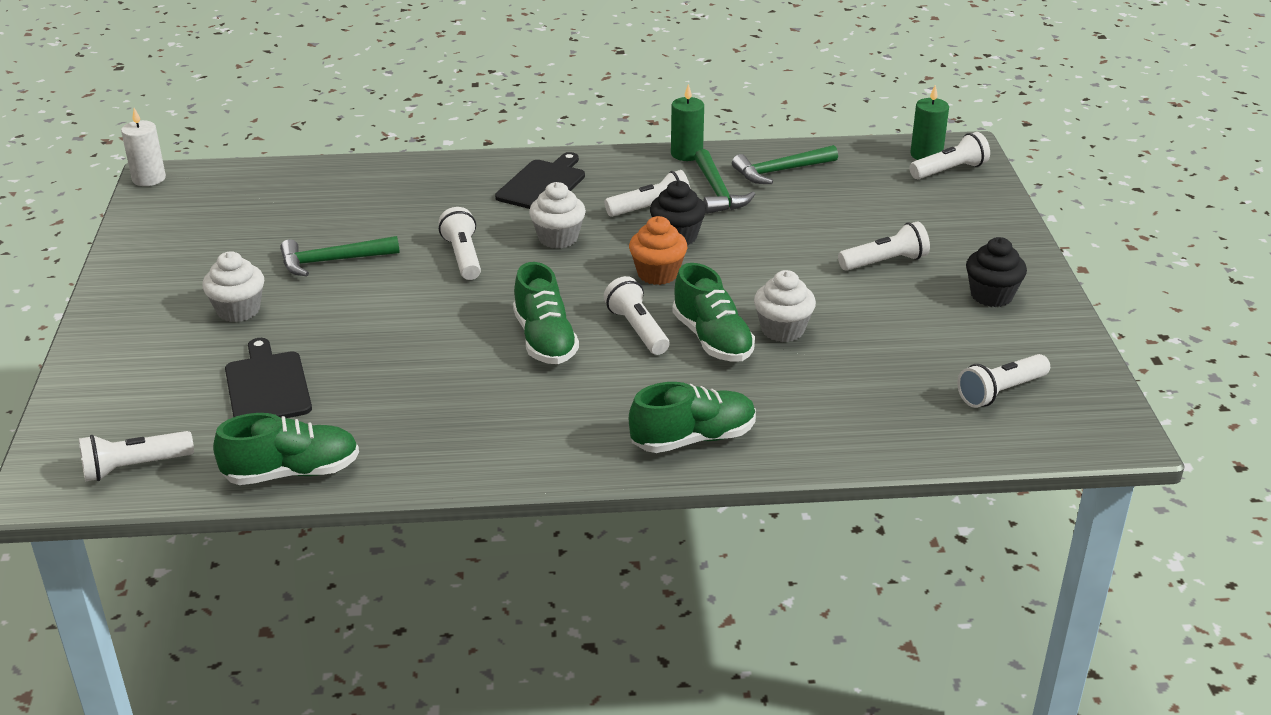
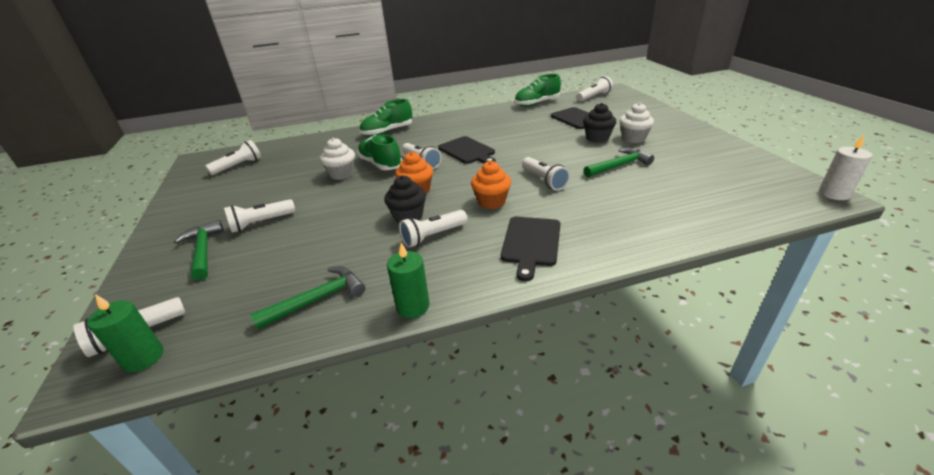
camera: 170 degrees right, 0 degrees up
green shoe [513,262,579,364] -> black cutting board [438,136,496,164]
white cupcake [529,182,586,249] -> orange cupcake [471,161,511,209]
green hammer [694,149,755,214] -> green hammer moved to [174,220,224,281]
black cupcake [966,237,1027,307] -> black cupcake moved to [583,103,616,143]

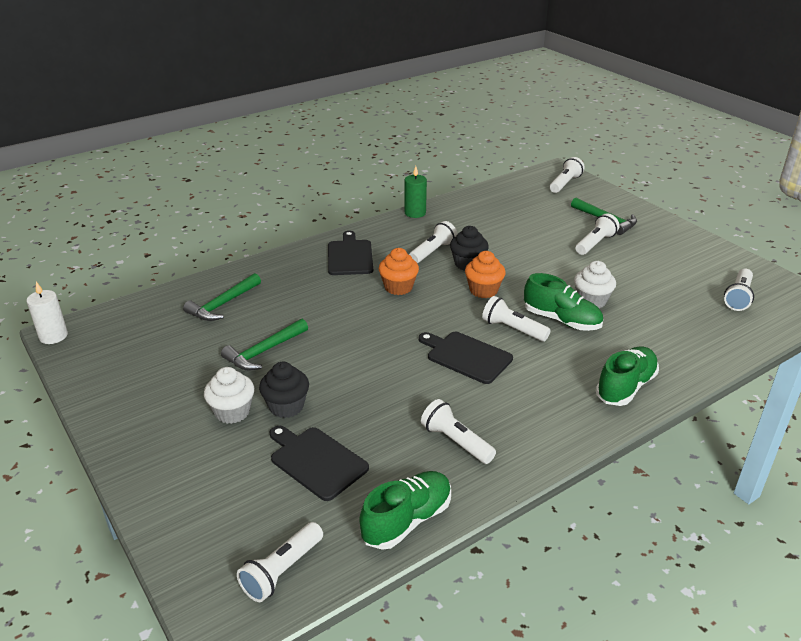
camera: 160 degrees right, 0 degrees up
green candle [87,294,164,372] -> none
green hammer [250,266,365,329] -> green hammer moved to [183,273,261,321]
white flashlight [522,157,570,191] -> white flashlight moved to [421,399,496,464]

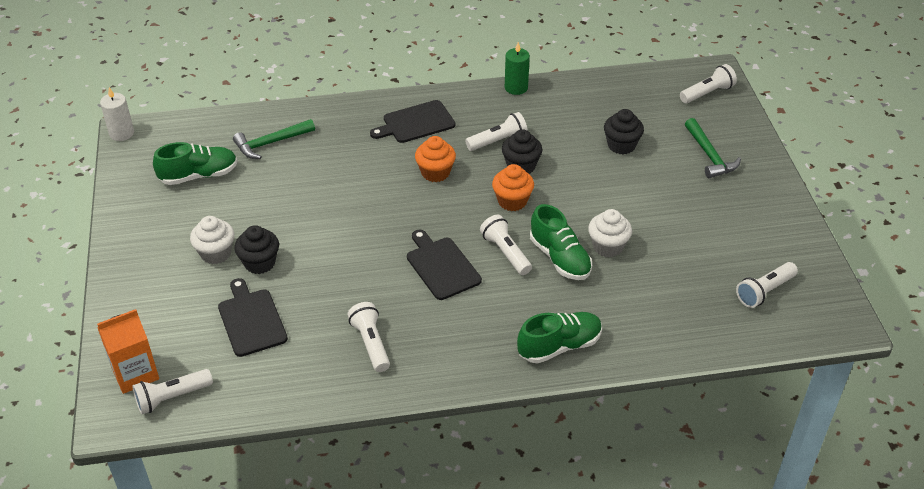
camera: 25 degrees right, 10 degrees up
green hammer [221,319,308,371] -> none
black cutting board [328,231,373,275] -> black cutting board turned 135 degrees counterclockwise [370,100,455,143]
green shoe [360,471,451,550] -> green shoe moved to [153,142,238,185]
white flashlight [575,214,619,255] -> none
none -> orange carton [97,309,159,394]
none -> black cupcake [604,109,644,154]

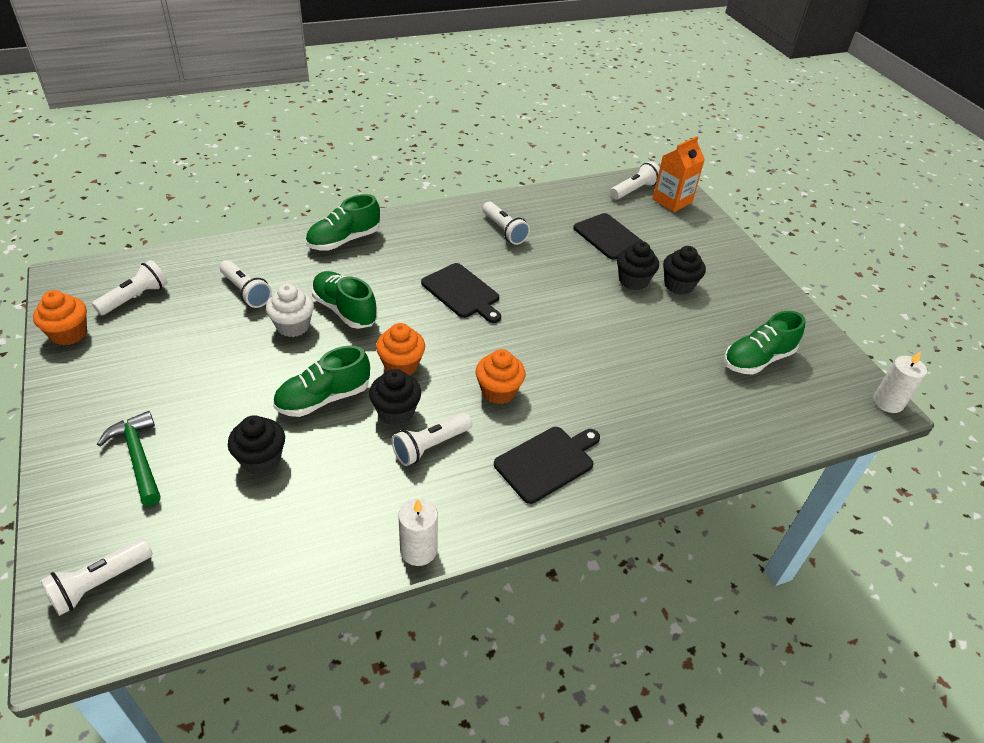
camera: 165 degrees right, 0 degrees up
white cupcake [190,216,234,264] -> black cupcake [663,246,706,295]
green hammer [233,119,315,159] -> none
white flashlight [480,215,532,275] -> white flashlight moved to [220,260,272,308]
green candle [505,42,530,95] -> white candle [398,498,438,566]
none -> orange cupcake [33,290,87,345]
none -> green shoe [273,346,370,417]

